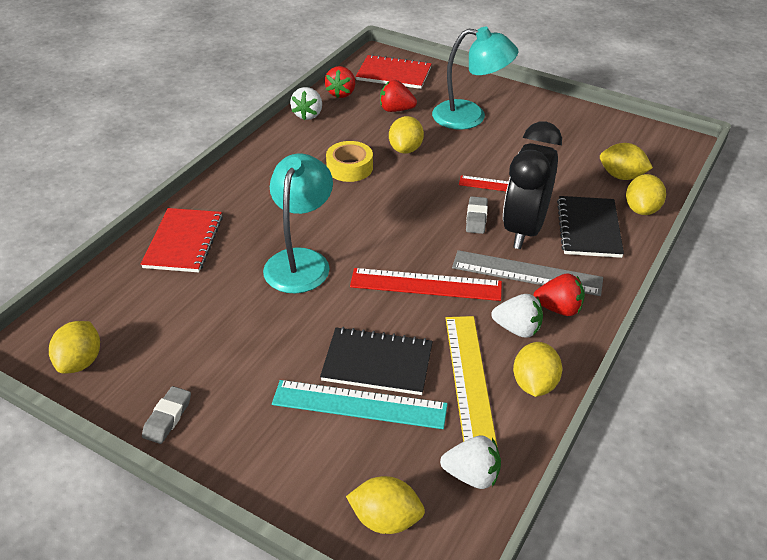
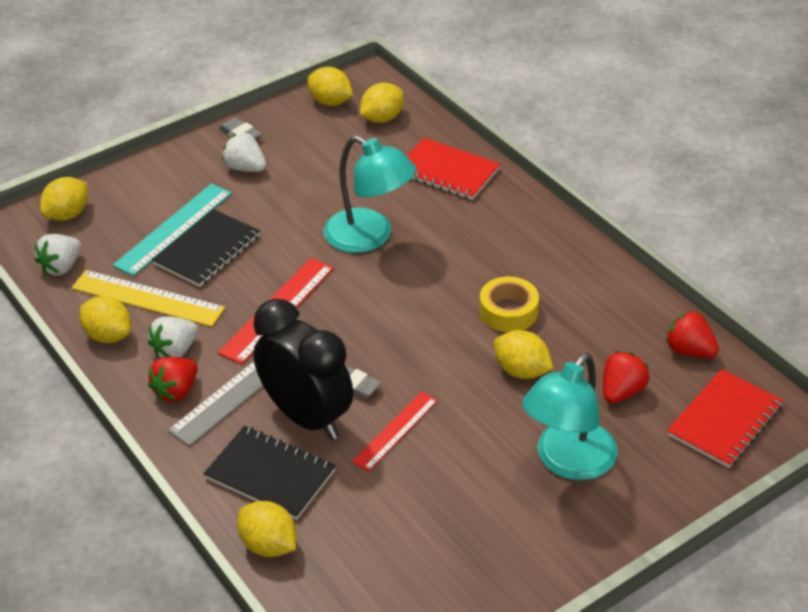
camera: 115 degrees right, 0 degrees up
white strawberry [290,87,322,120] -> white strawberry moved to [222,132,266,172]
yellow lemon [600,143,653,180] -> yellow lemon moved to [360,83,404,123]

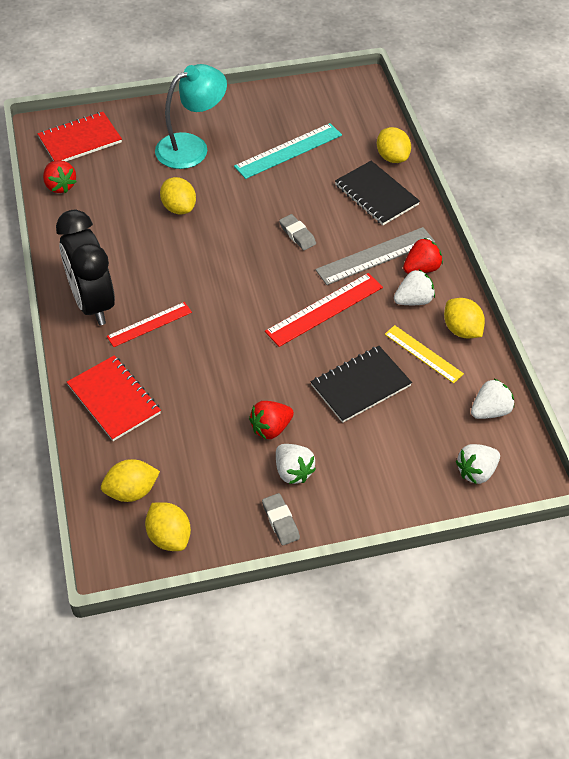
camera: 160 degrees left, 10 degrees up
yellow lemon [40,177,88,221] -> white strawberry [456,444,500,484]
yellow ruler [71,270,225,327] -> yellow ruler [385,325,464,383], size x0.66
turquoise ruler [113,184,232,276] -> turquoise ruler moved to [234,123,342,179]
black clock [253,299,353,440] -> black clock moved to [56,209,115,325]
turquoise lamp [324,136,417,253] -> none
red ruler [352,392,438,472] -> red ruler moved to [107,302,192,347]
yellow tape [480,276,539,332] -> none
red strawberry [603,351,649,403] -> red strawberry moved to [249,401,294,439]

